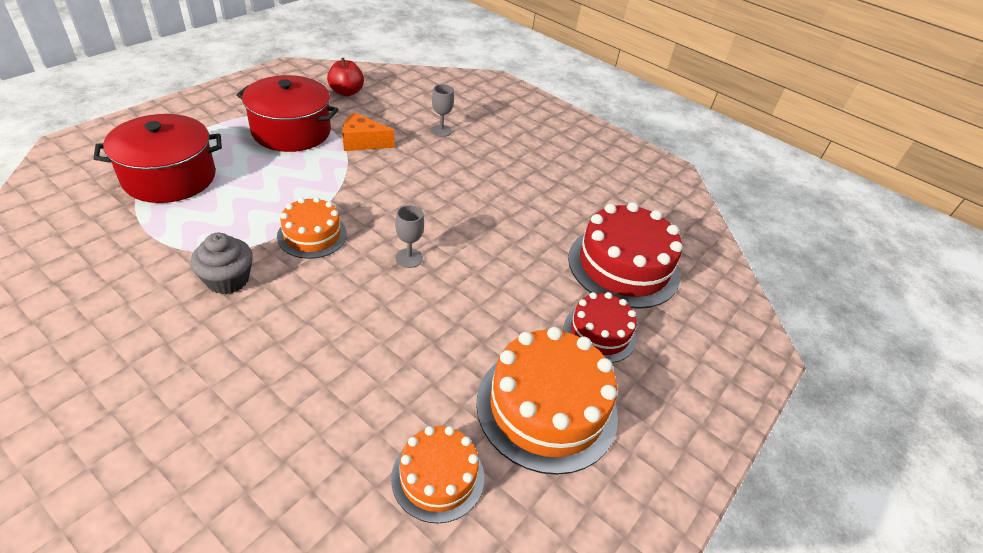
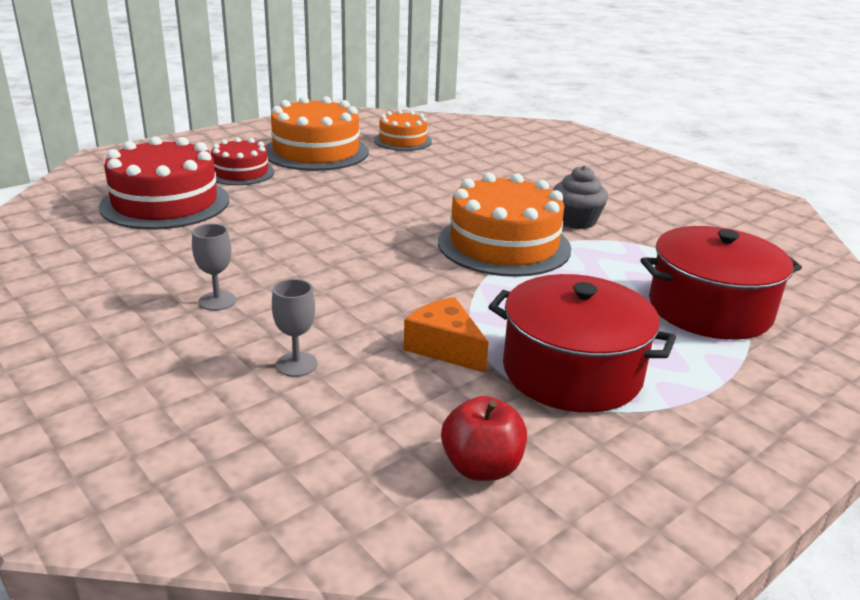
camera: 165 degrees left, 15 degrees down
orange cake [277,197,347,259] -> orange cake [438,173,571,277], size x1.72
orange cheese [342,112,394,151] -> orange cheese turned 150 degrees counterclockwise [404,297,489,373]
grey goblet [395,205,424,268] -> grey goblet moved to [192,224,236,311]

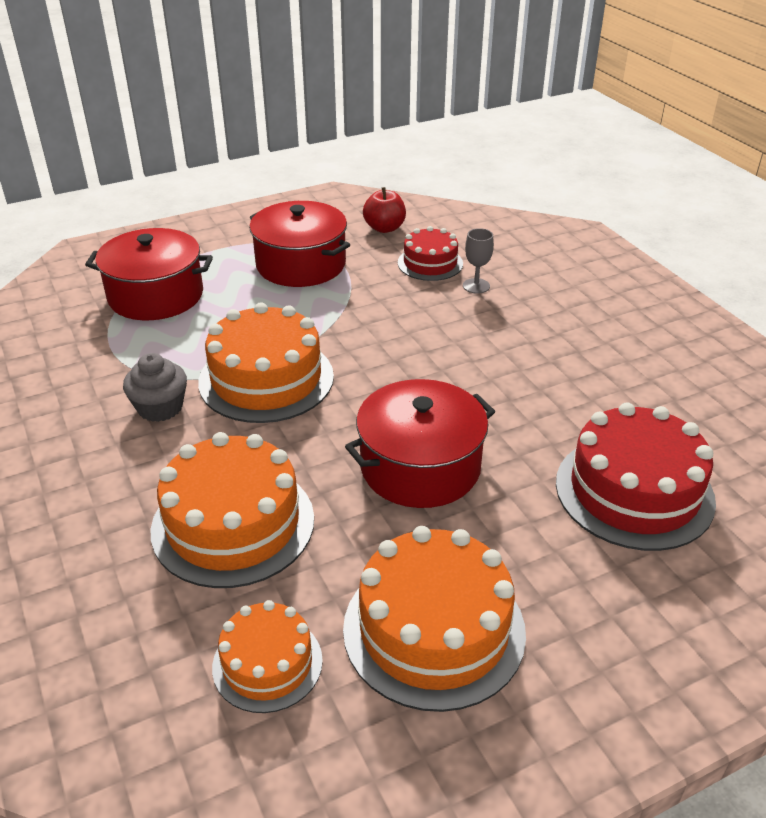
camera: 165 degrees left, 10 degrees up
grey goblet [192,224,236,311] -> none
red cake [211,138,274,185] -> red cake moved to [398,226,463,281]
orange cheese [404,297,489,373] -> none
none -> orange cake [151,432,314,588]
none -> red pot [345,379,495,508]

